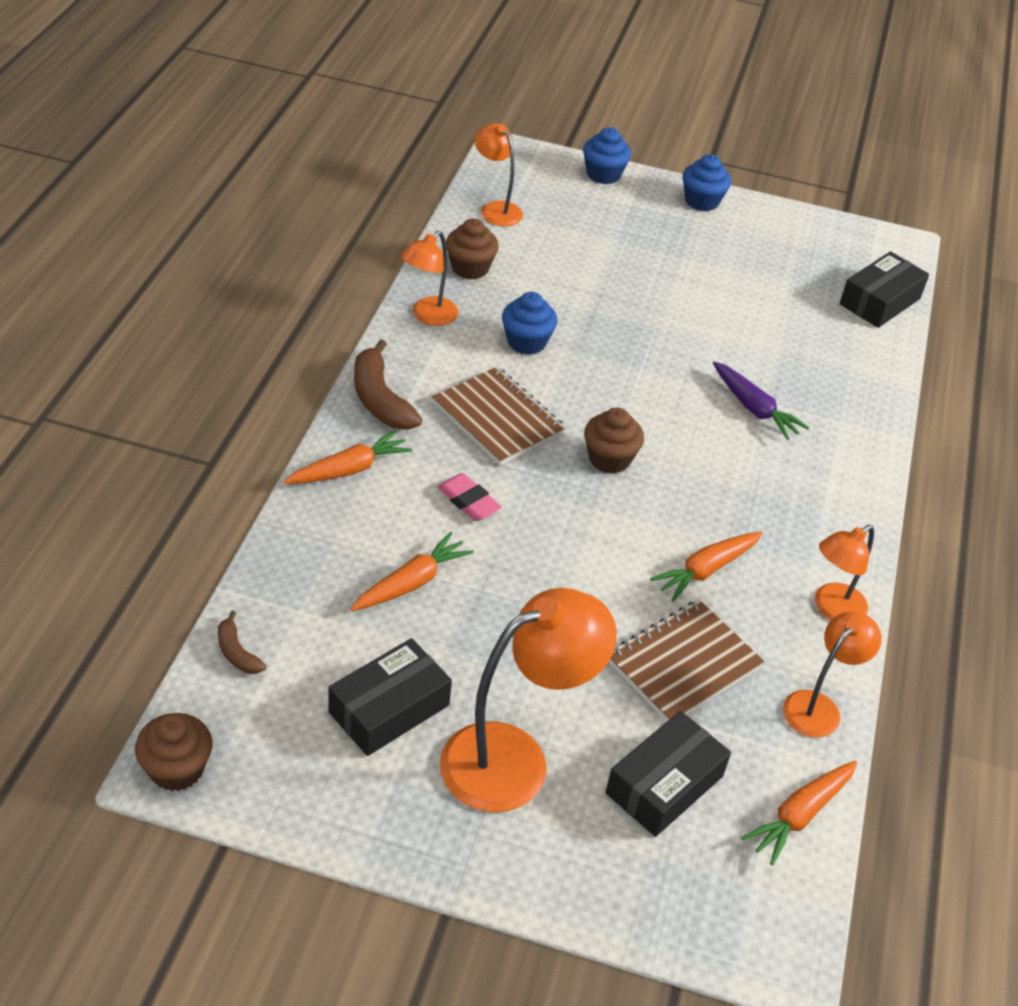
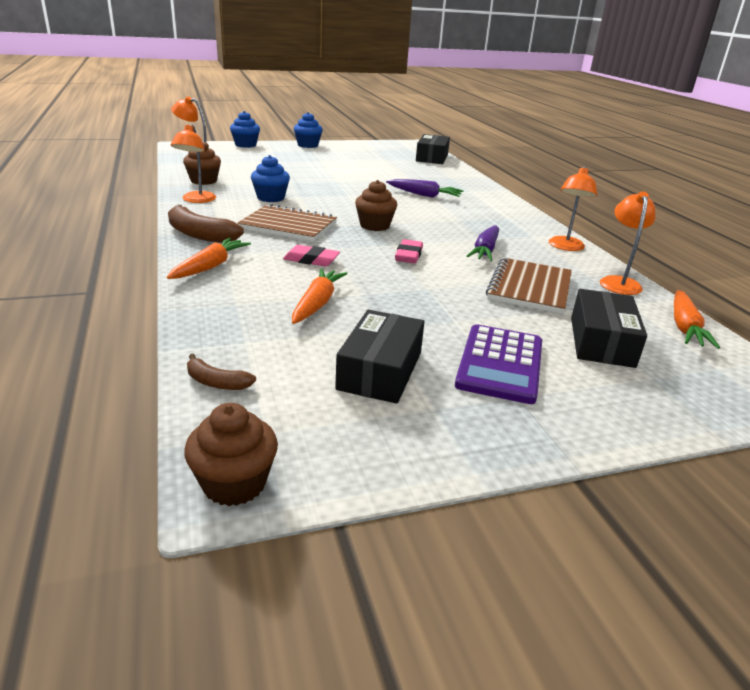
camera: 30 degrees left, 15 degrees down
orange lamp [440,588,617,812] -> purple calculator [455,324,542,404]
orange carrot [650,532,763,602] -> purple carrot [467,225,499,261]
none -> pink eraser [395,239,423,264]

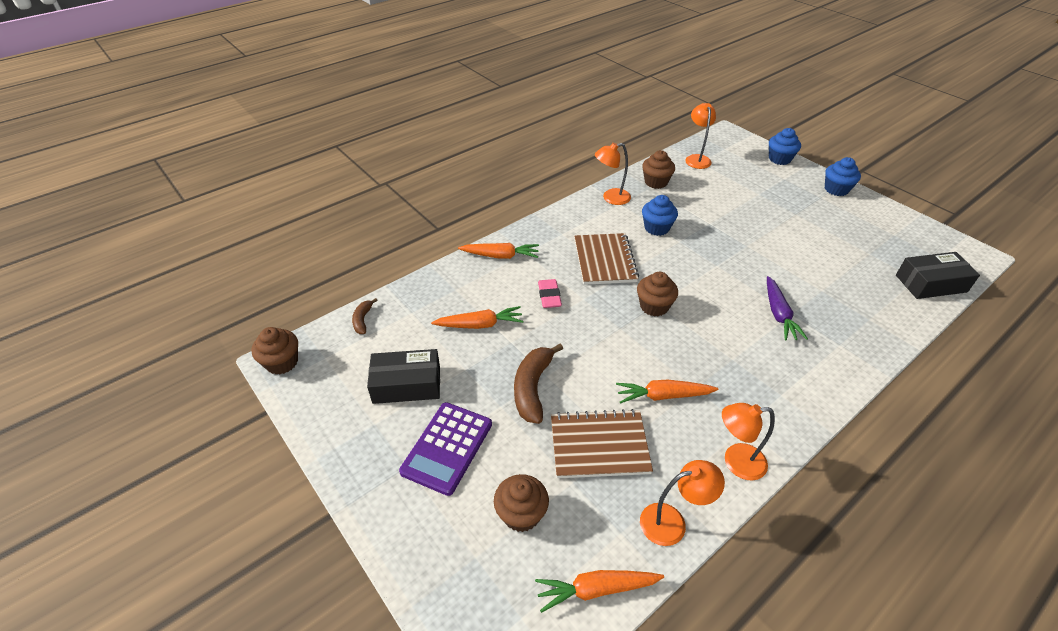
camera: 70 degrees right, 15 degrees up
brown banana [168,205,244,243] -> brown banana moved to [514,343,563,424]
pink eraser [395,239,423,264] -> none
purple calculator [455,324,542,404] -> purple calculator turned 60 degrees counterclockwise [399,402,492,496]
purple carrot [467,225,499,261] -> orange carrot [616,379,718,404]
black box [571,289,647,368] -> brown cupcake [494,474,549,532]

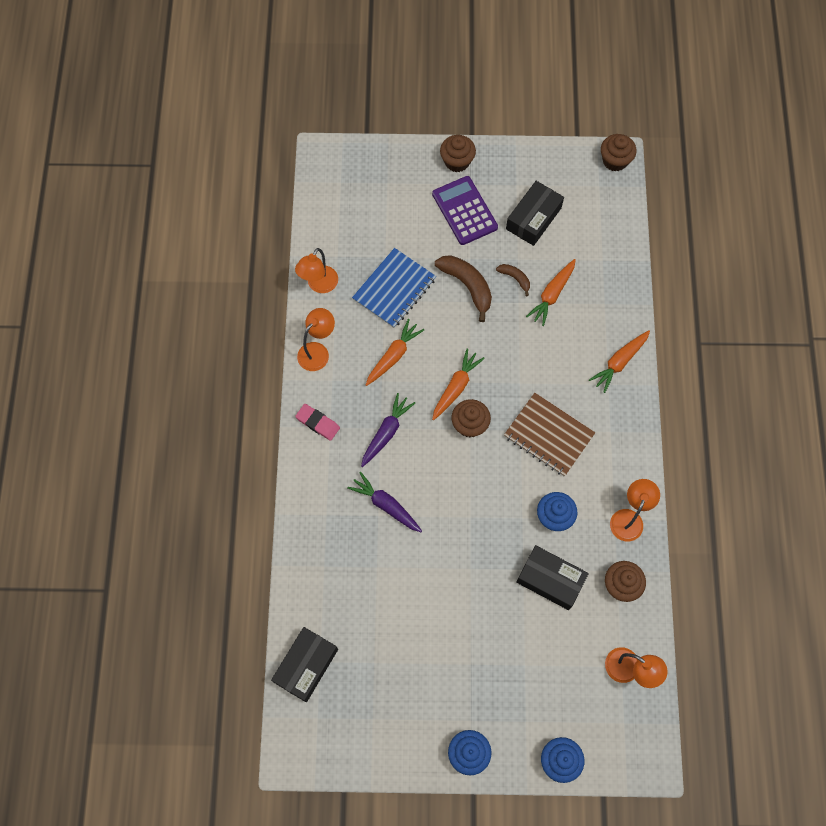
camera: 130 degrees right, 25 degrees up
brown banana [352,298,378,334] -> brown banana moved to [496,264,530,296]
brown cupcake [494,474,549,532] -> brown cupcake moved to [440,135,476,172]
orange carrot [535,570,664,613] -> orange carrot moved to [432,348,485,420]
pink eraser [538,279,562,308] -> pink eraser moved to [295,404,340,441]
brown notebook [551,409,653,478] -> blue notebook [352,248,436,328]
none -> purple carrot [361,393,415,467]
none -> black box [516,545,589,610]

